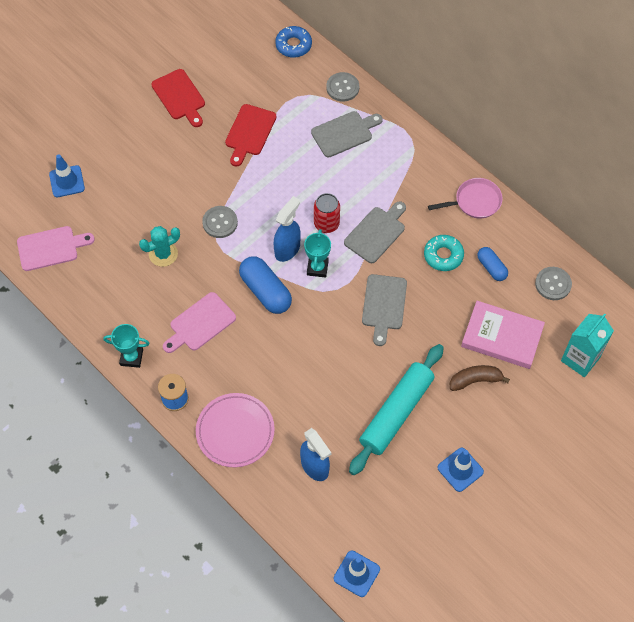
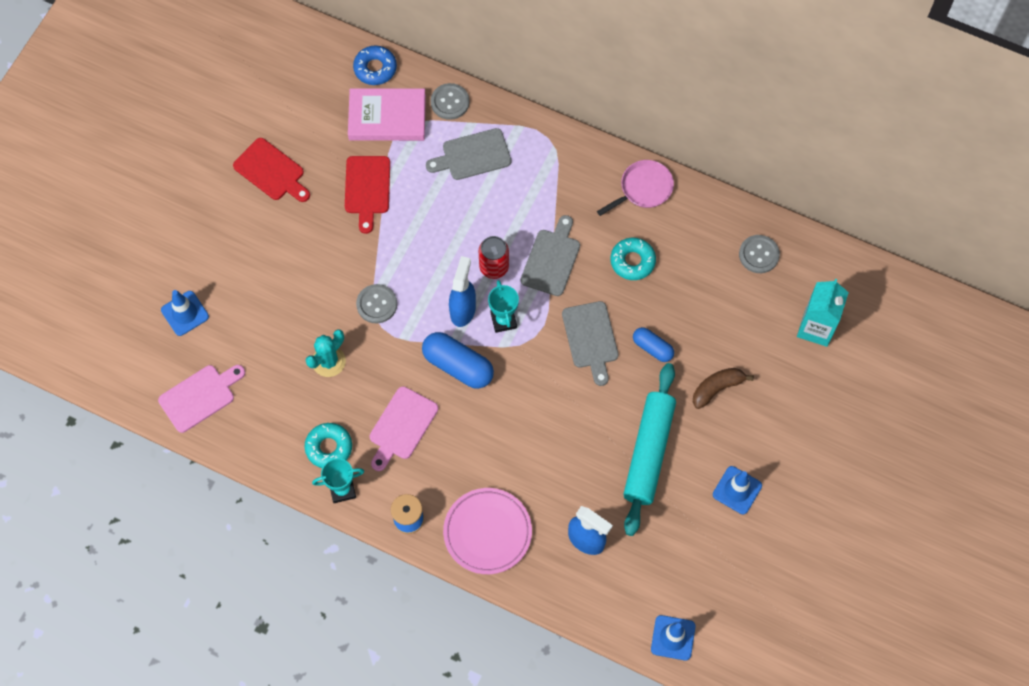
camera: 20 degrees left, 5 degrees up
grey cutting board [311,111,383,157] -> grey cutting board turned 150 degrees counterclockwise [426,128,511,180]
pink book [461,301,545,369] -> pink book moved to [348,88,426,141]
blue capsule [477,247,508,281] -> blue capsule moved to [633,327,674,362]
none -> turquoise donut [304,423,352,468]

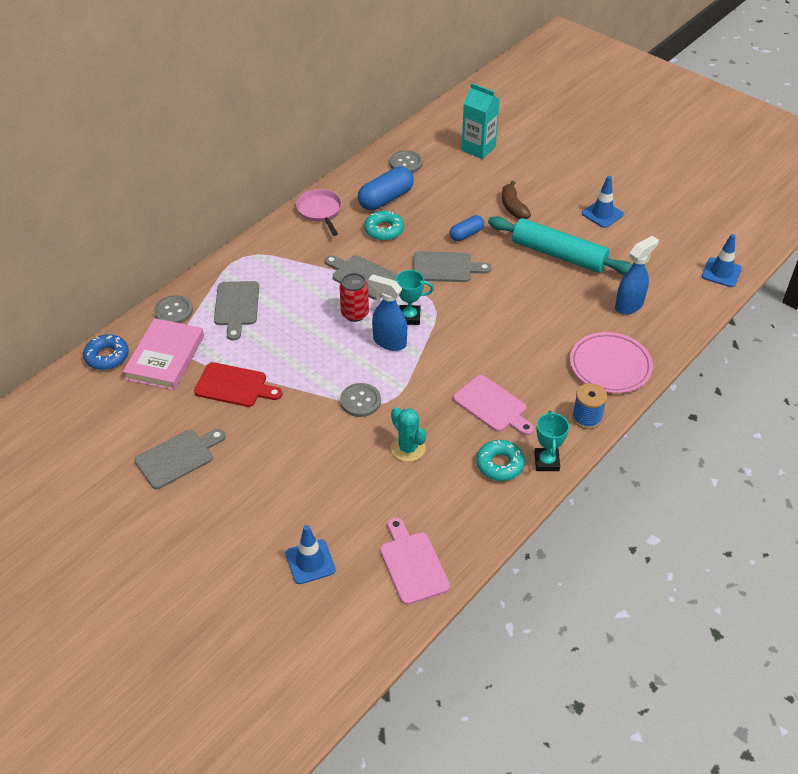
camera: 75 degrees left, 20 degrees down
red cutting board [233,138,310,202] -> grey cutting board [135,429,225,489]
blue capsule [422,332,494,389] -> blue capsule moved to [358,167,414,210]

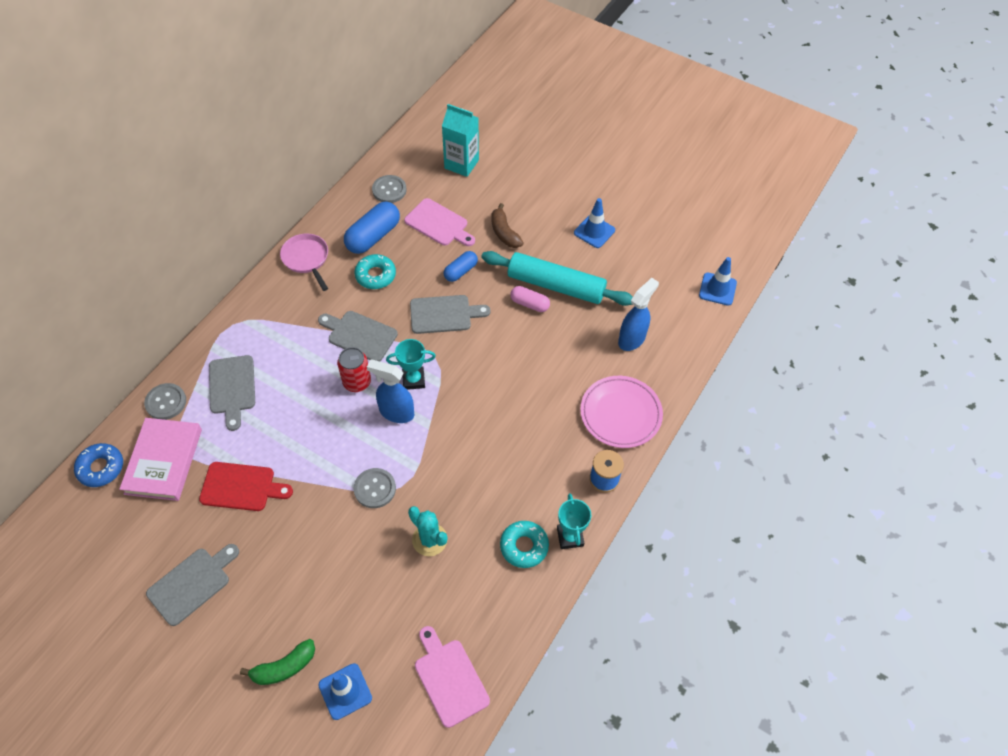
camera: 10 degrees left, 10 degrees up
pink cutting board [453,375,534,436] -> pink cutting board moved to [404,198,475,246]
none -> green banana [240,639,315,685]
none -> pink capsule [510,286,550,312]

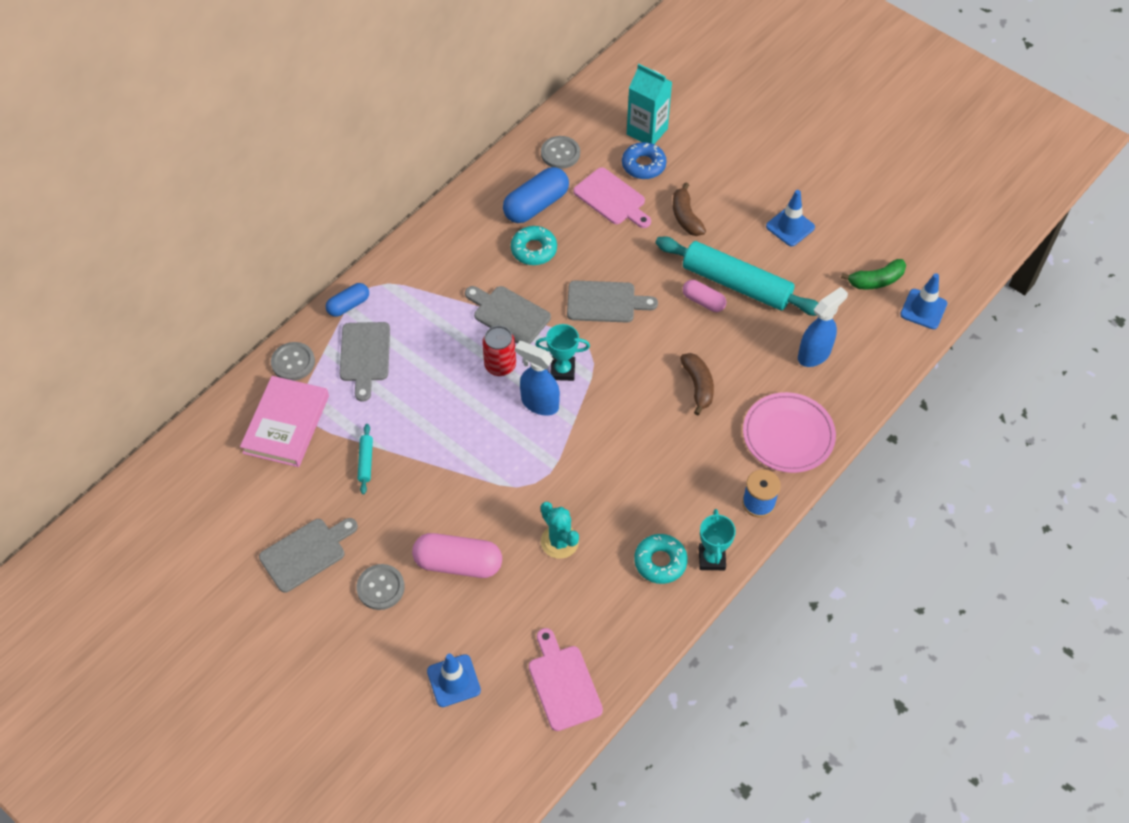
camera: 10 degrees right, 0 degrees up
blue donut [74,443,123,487] -> blue donut moved to [622,142,667,179]
red cutting board [199,462,293,511] -> turquoise rolling pin [357,424,373,494]
green banana [240,639,315,685] -> green banana moved to [841,259,906,290]
pink pan [280,233,328,291] -> none
grey button [353,468,396,508] -> grey button moved to [357,564,405,610]
blue capsule [444,251,478,282] -> blue capsule moved to [326,283,369,317]
none -> pink capsule [412,533,502,578]
none -> brown banana [680,353,714,415]

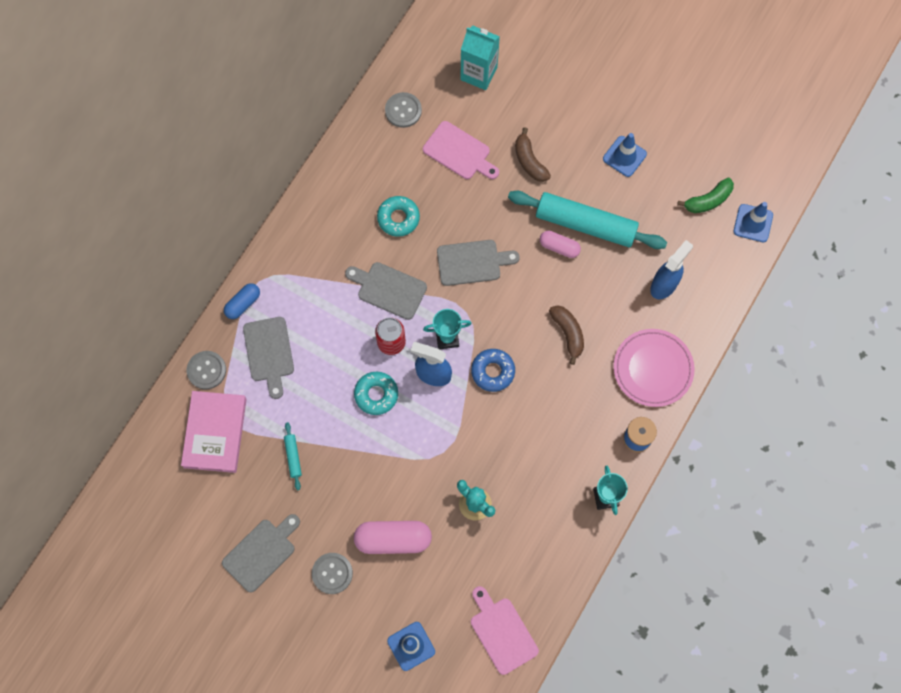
camera: 10 degrees left, 15 degrees up
blue capsule [503,167,569,223] -> none
blue donut [622,142,667,179] -> blue donut moved to [471,349,515,392]
turquoise donut [634,534,688,584] -> turquoise donut moved to [354,372,398,415]

